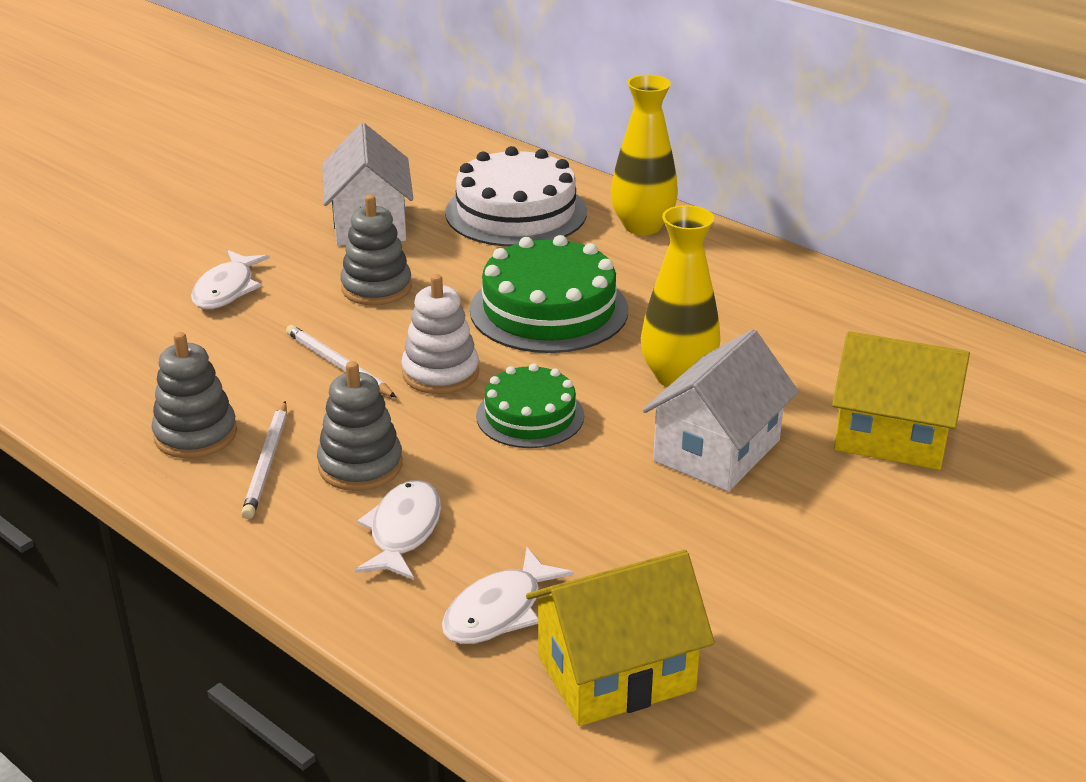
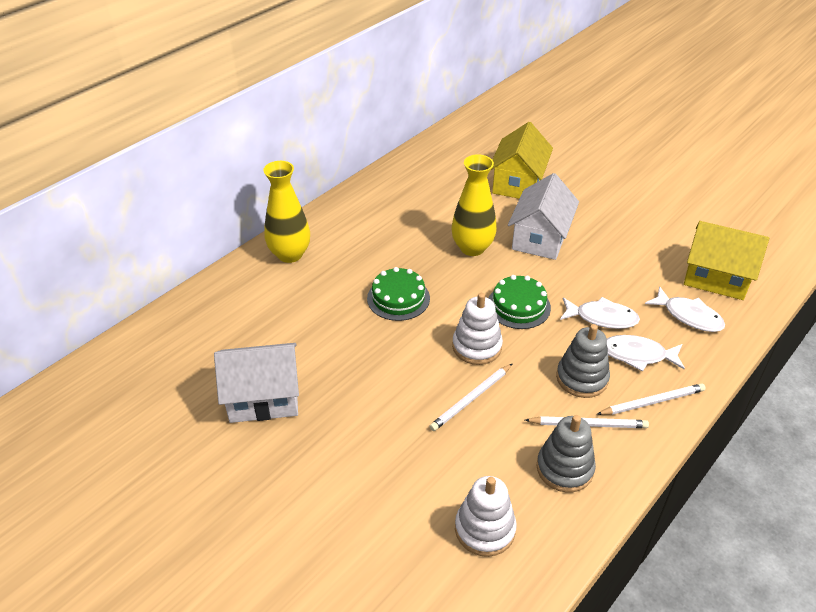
camera: 90 degrees left, 10 degrees up
white fish [191,250,269,309] -> white fish moved to [560,297,640,329]
grey stacking toy [340,195,412,305] -> none
white cake [445,146,587,247] -> none
green cake [470,235,628,353] -> green cake [367,267,430,321], size x0.61
yellow house [526,550,715,726] -> yellow house turned 45 degrees counterclockwise [684,221,769,300]
white house [643,329,799,492] -> white house turned 75 degrees clockwise [508,173,579,260]
none -> white stacking toy [455,476,517,557]
none -> white pencil [597,383,706,415]

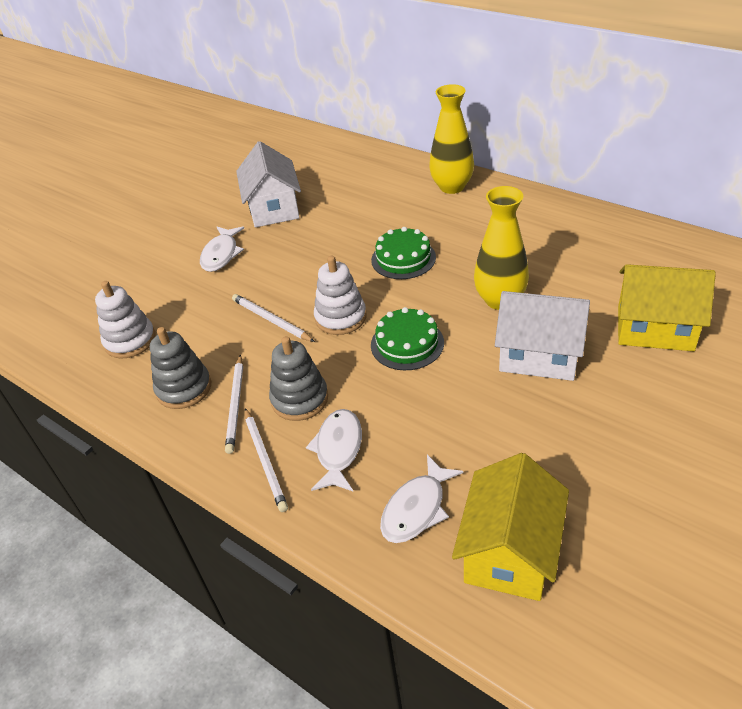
camera: 90 degrees right, 0 degrees up
white fish [560,297,640,329] -> white fish moved to [200,227,244,272]

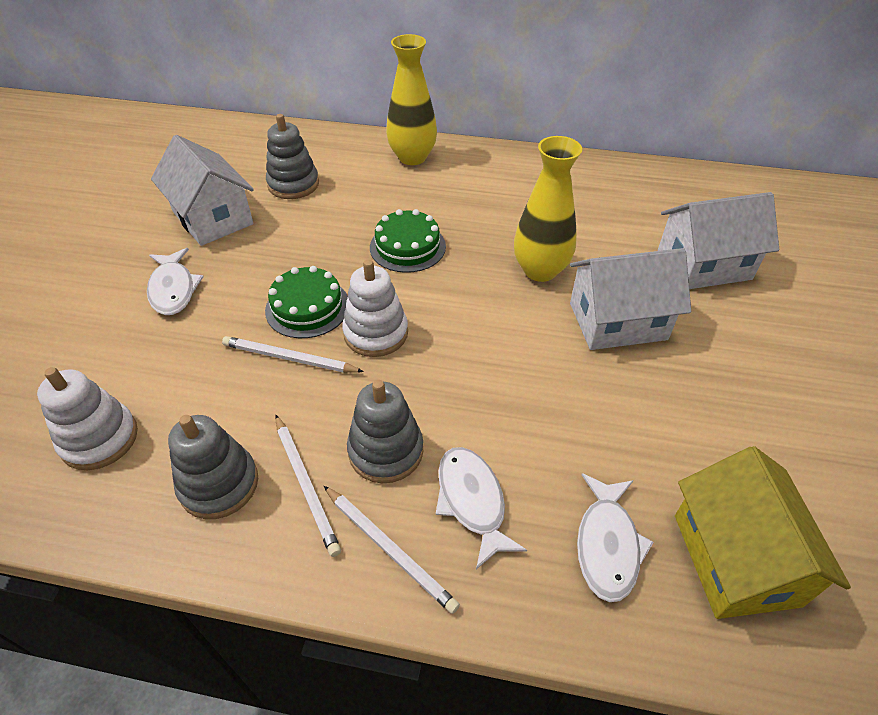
camera: 30 degrees left, 5 degrees up
green cake [371,307,444,370] -> green cake moved to [265,266,348,338]
yellow house [618,264,716,351] -> white house [658,192,779,289]
none -> grey stacking toy [266,114,319,199]

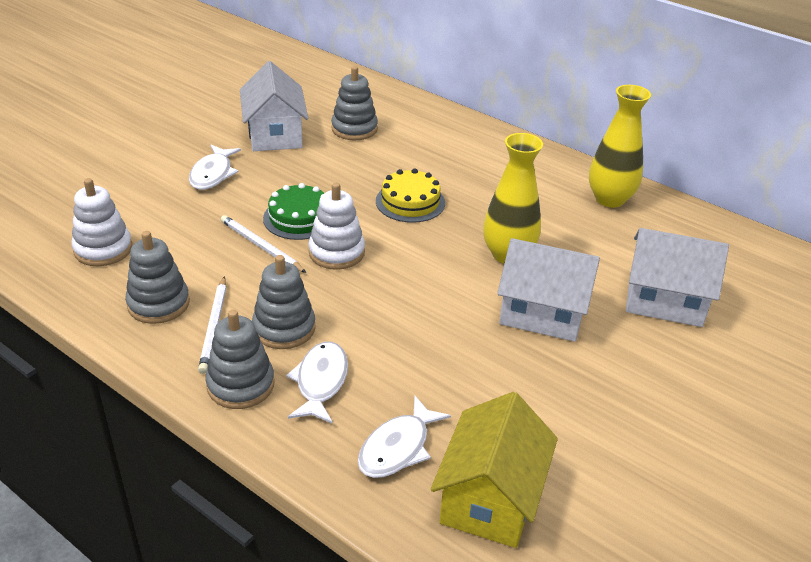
camera: 25 degrees right, 10 degrees down
white pencil [324,486,460,614] -> grey stacking toy [205,310,275,409]
green cake [370,209,446,273] -> yellow cake [376,168,445,223]
yellow vase [386,34,437,165] -> yellow vase moved to [589,85,651,208]

